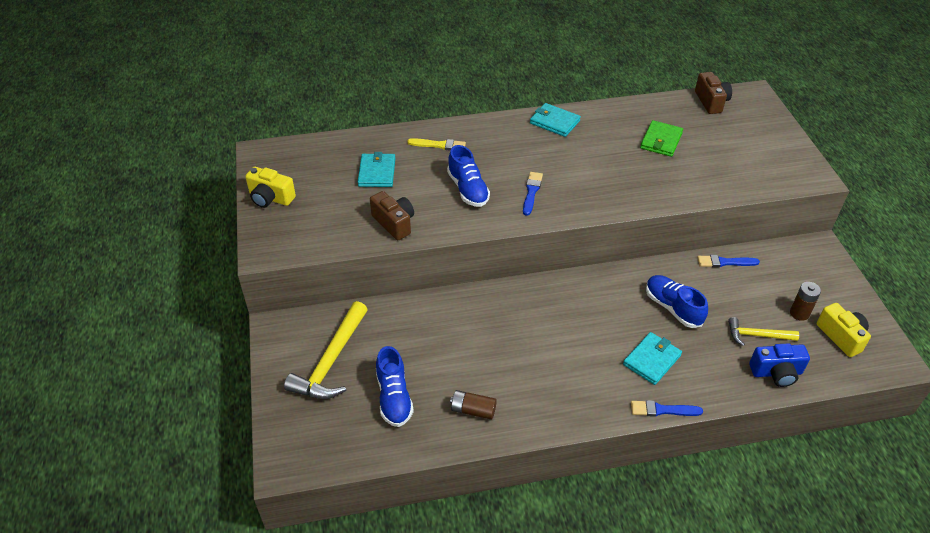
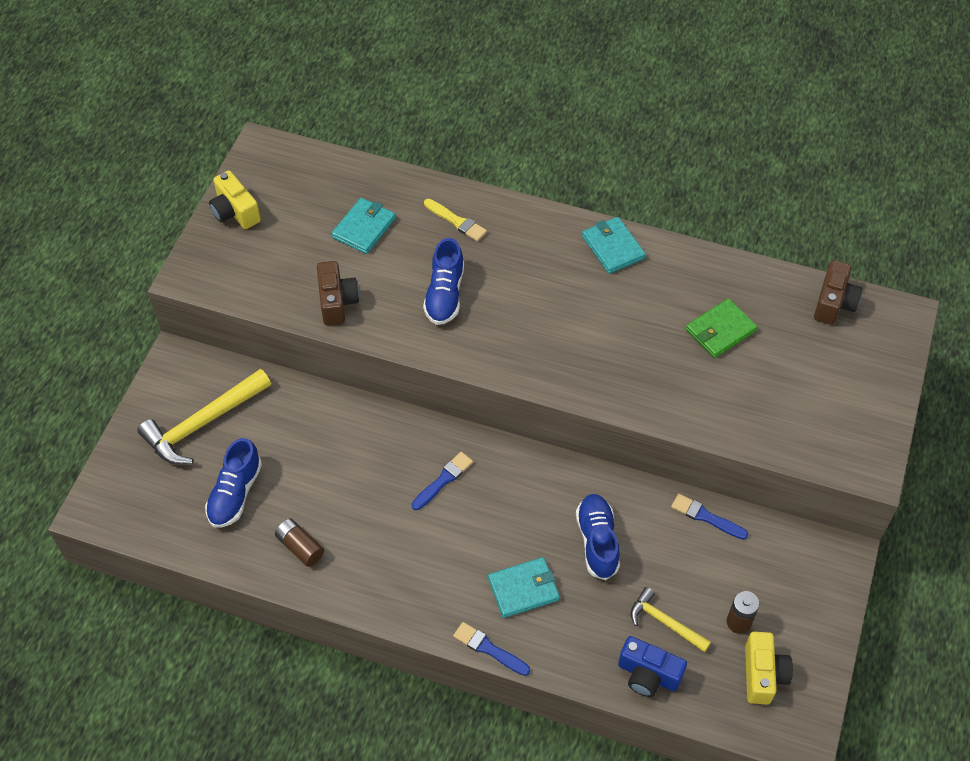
camera: 30 degrees right, 10 degrees up
blue brush [523,172,543,216] -> blue brush moved to [412,452,473,510]

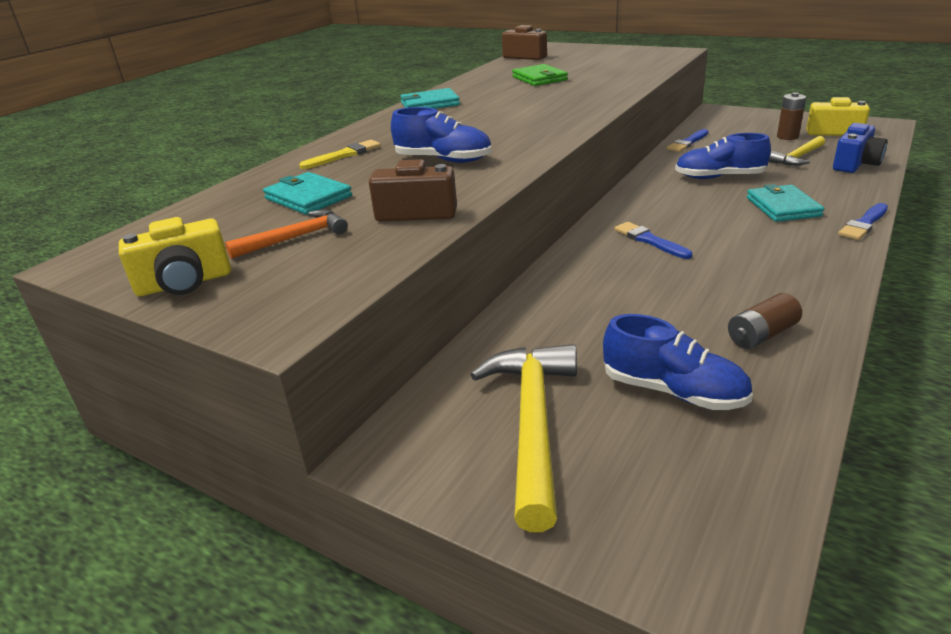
camera: 75 degrees left, 25 degrees down
yellow hammer [137,369,271,464] -> yellow hammer turned 150 degrees counterclockwise [471,344,577,532]
none -> orange hammer [225,209,348,259]

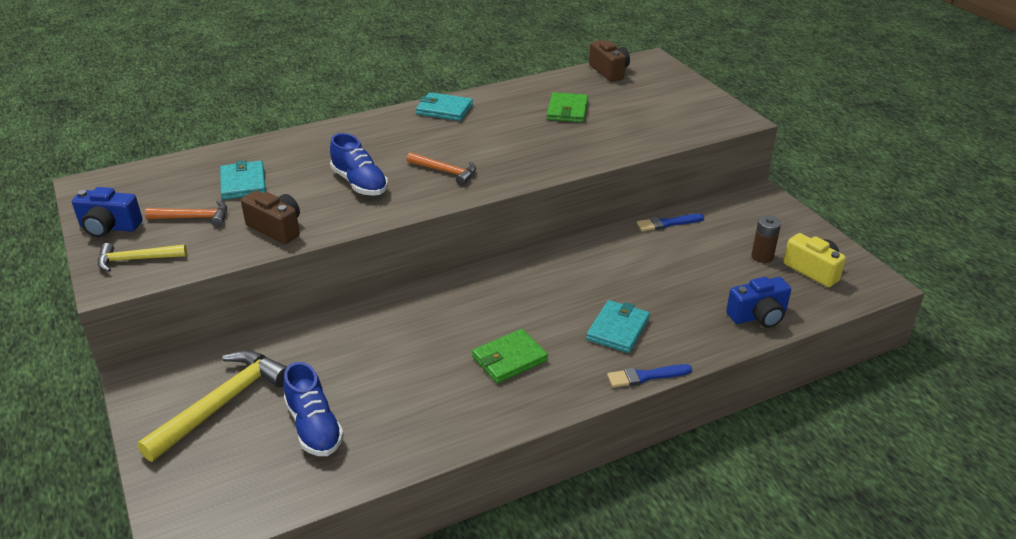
camera: 30 degrees right, 5 degrees up
yellow camera [119,217,231,296] -> blue camera [72,187,143,237]
yellow brush [299,140,381,169] -> none
blue brush [614,222,692,259] -> none
blue shoe [675,133,771,179] -> none
brown battery [728,293,802,349] -> none
yellow hammer [769,136,825,166] -> yellow hammer moved to [98,243,187,272]
none -> orange hammer [407,152,476,185]
none -> green wallet [472,329,548,383]

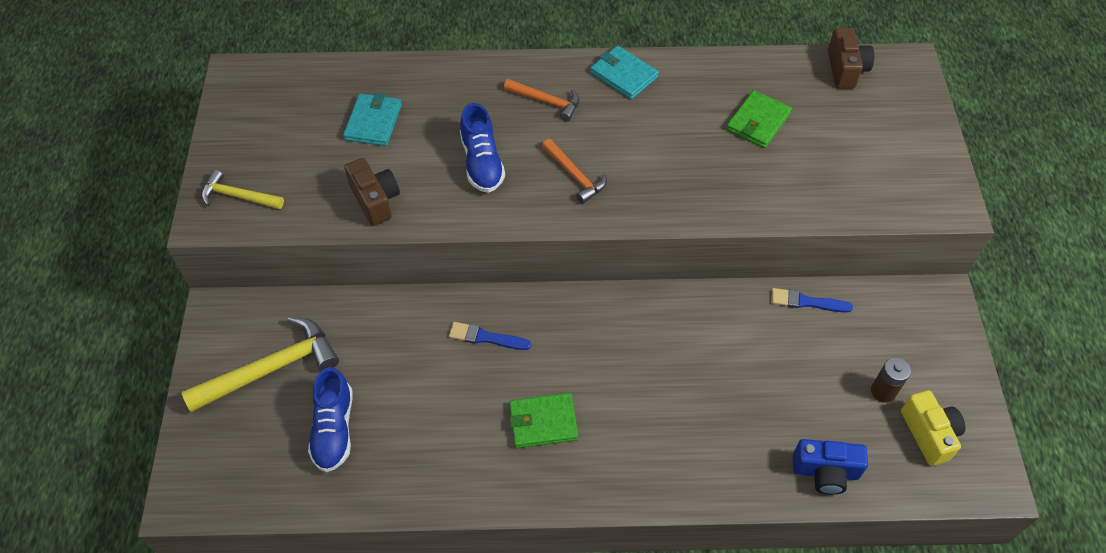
camera: 25 degrees right, 20 degrees up
blue camera [72,187,143,237] -> none
orange hammer [145,200,227,227] -> orange hammer moved to [504,79,579,121]
turquoise wallet [586,300,650,353] -> none
blue brush [607,364,692,388] -> blue brush moved to [449,322,531,350]

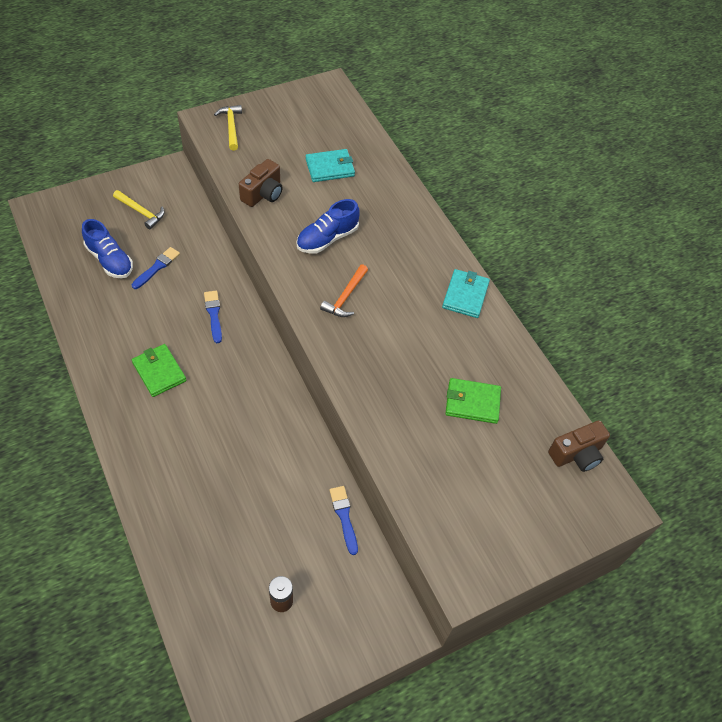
camera: 60 degrees right, 0 degrees up
yellow hammer [181,317,339,412] -> yellow hammer [113,190,165,229], size x0.58
blue shoe [308,367,352,472] -> blue shoe turned 105 degrees counterclockwise [82,219,133,278]
orange hammer [504,79,579,121] -> none
blue camera [793,439,868,495] -> none
yellow camera [901,391,966,466] -> none
none -> blue brush [132,247,180,289]

